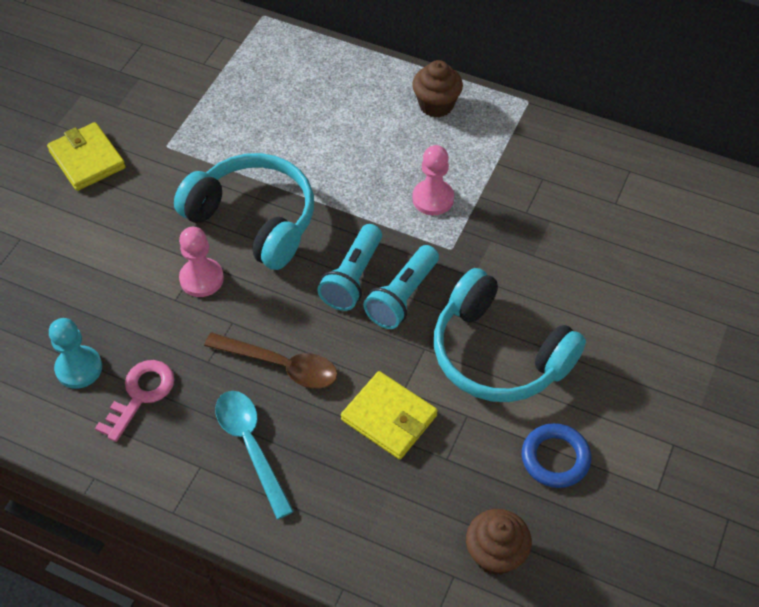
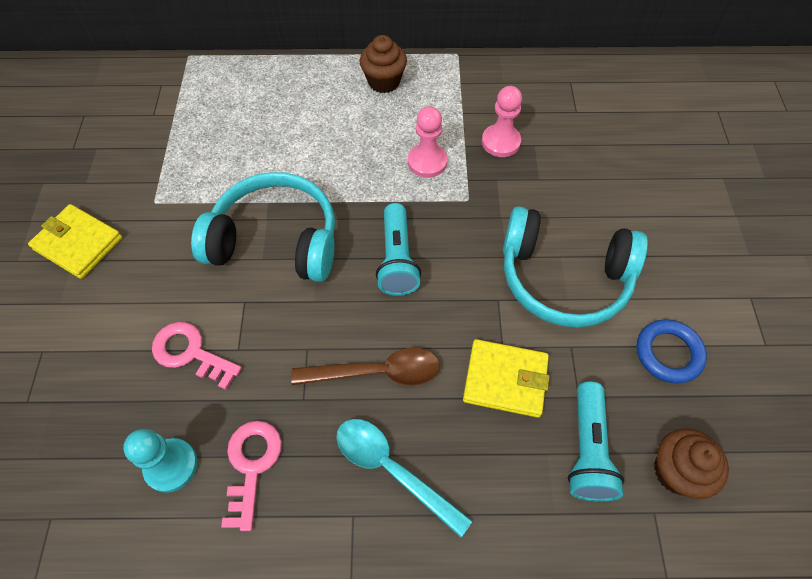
camera: 25 degrees left, 5 degrees up
pink pawn [179,227,224,297] -> pink pawn moved to [482,86,522,157]
turquoise flashlight [363,245,439,329] -> turquoise flashlight moved to [568,382,624,502]
none -> pink key [152,322,242,390]

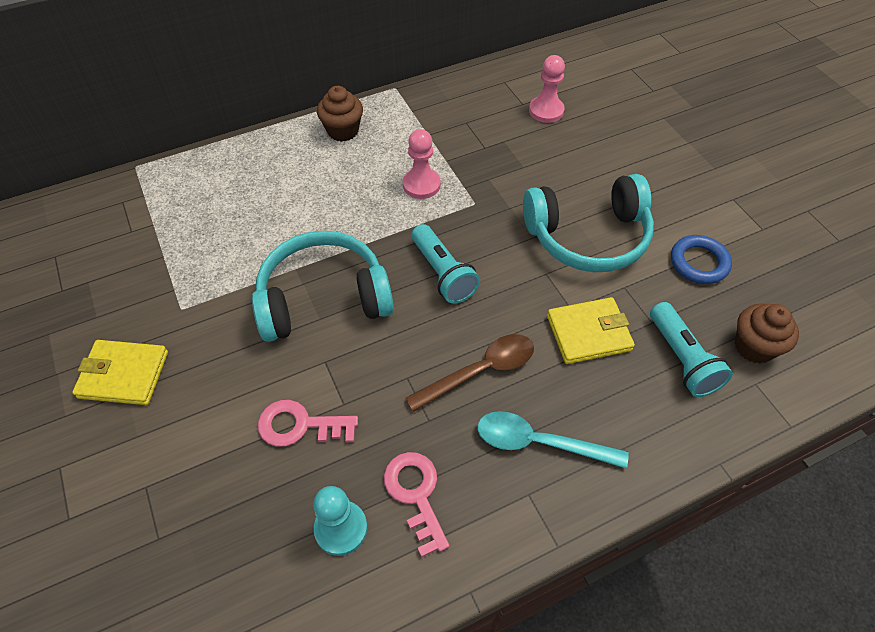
camera: 25 degrees left, 5 degrees down
pink pawn [482,86,522,157] -> pink pawn moved to [529,55,565,123]

